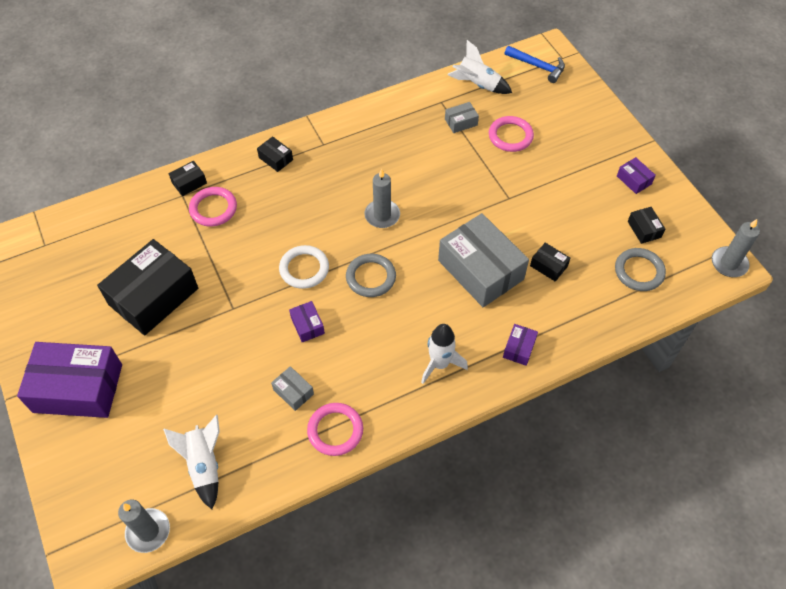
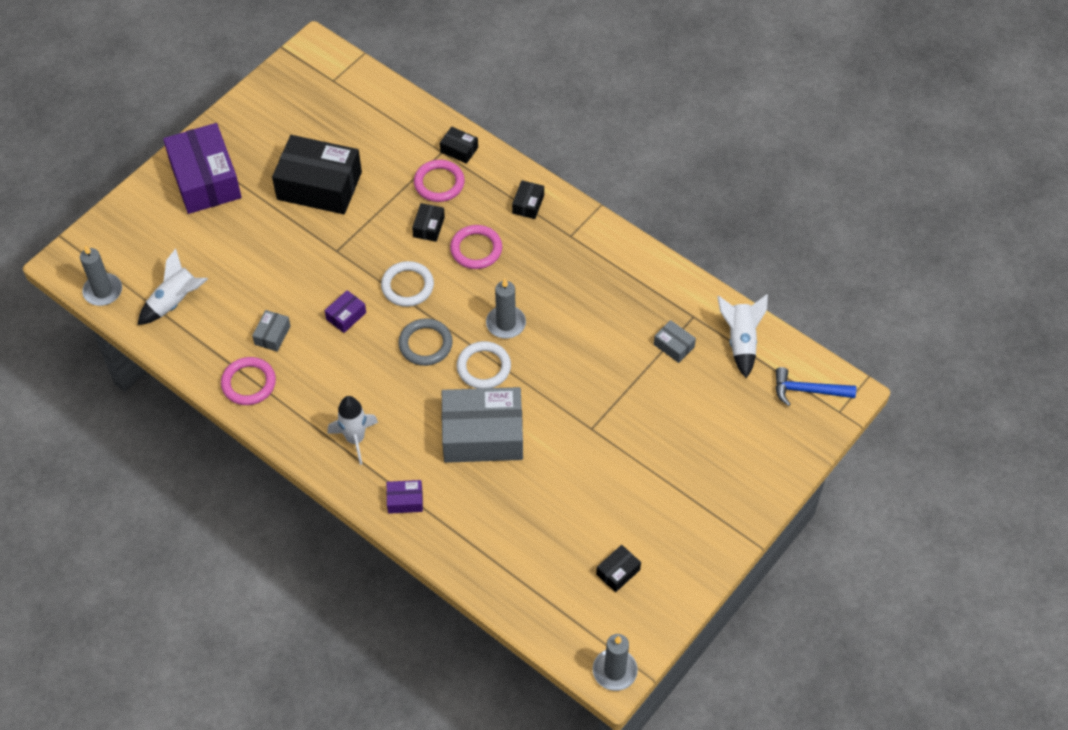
camera: 65 degrees right, 0 degrees up
grey box [438,213,529,307] -> grey box turned 60 degrees clockwise [441,387,523,463]
pink ring [489,116,534,152] -> pink ring moved to [450,225,502,269]
blue hammer [505,46,565,83] -> blue hammer turned 90 degrees clockwise [775,367,856,406]
black box [530,243,570,282] -> black box moved to [412,203,445,242]
grey ring [615,248,666,291] -> none
purple box [617,157,656,194] -> none
none -> white ring [457,341,511,389]

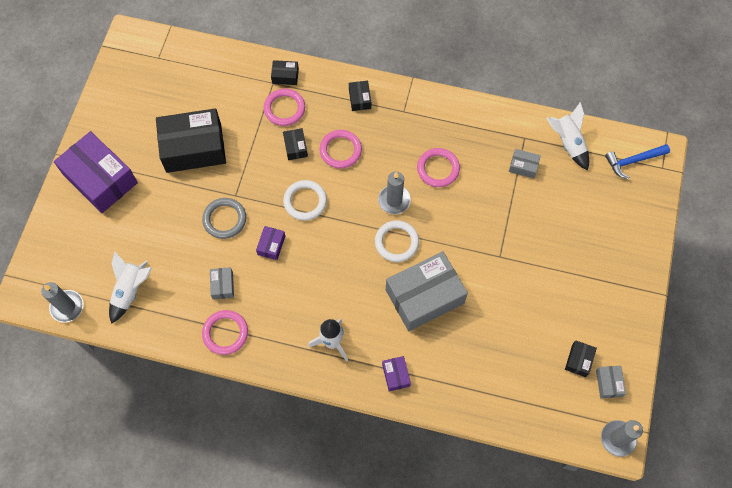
camera: 25 degrees left, 10 degrees up
purple box [387,480,423,514] -> purple box turned 75 degrees counterclockwise [382,356,411,391]
grey ring [398,318,453,366] -> grey ring moved to [202,198,246,239]
none -> pink ring [417,148,460,187]
none -> grey box [596,366,626,398]

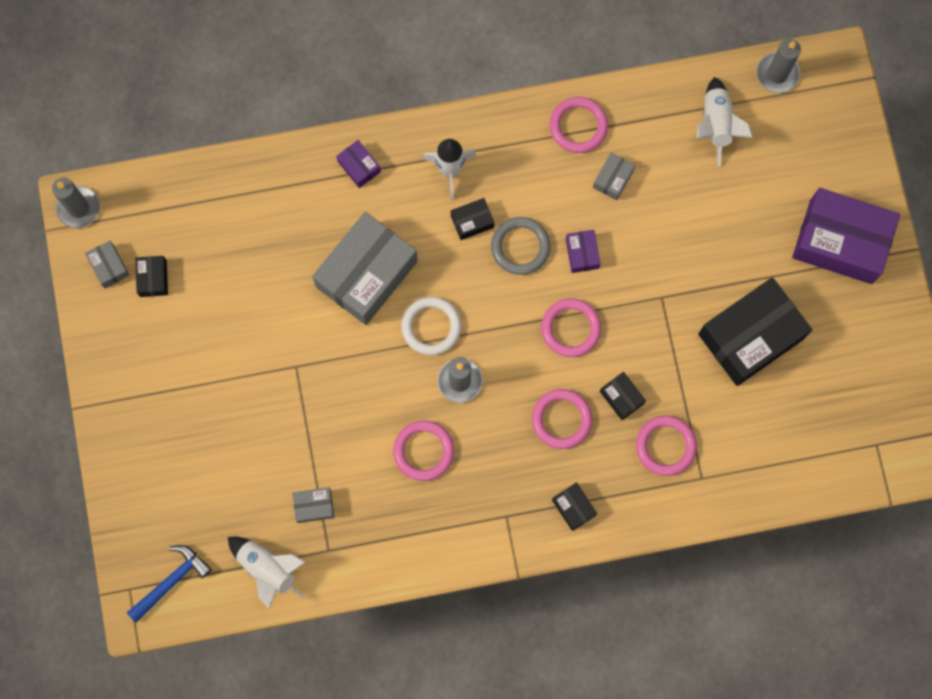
camera: 155 degrees right, 10 degrees up
grey ring [202,198,246,239] -> grey ring moved to [491,217,550,275]
grey box [210,267,234,300] -> grey box turned 60 degrees clockwise [593,153,635,200]
black box [271,60,299,85] -> black box moved to [451,198,494,240]
white ring [283,180,327,221] -> pink ring [541,299,601,357]

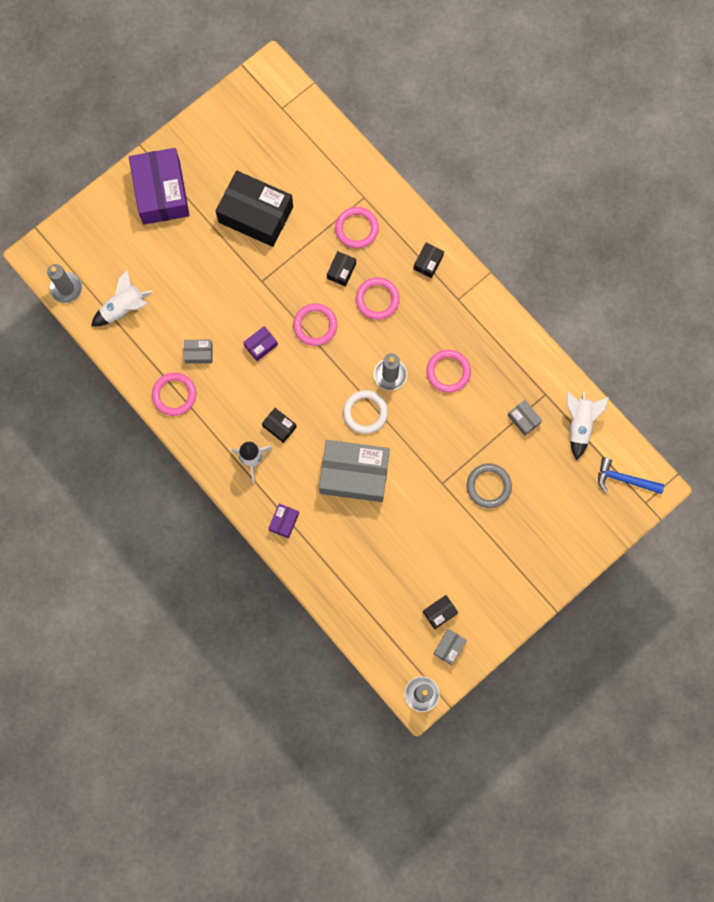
camera: 120 degrees left, 0 degrees up
grey ring [491,217,550,275] -> grey ring moved to [467,463,512,508]

